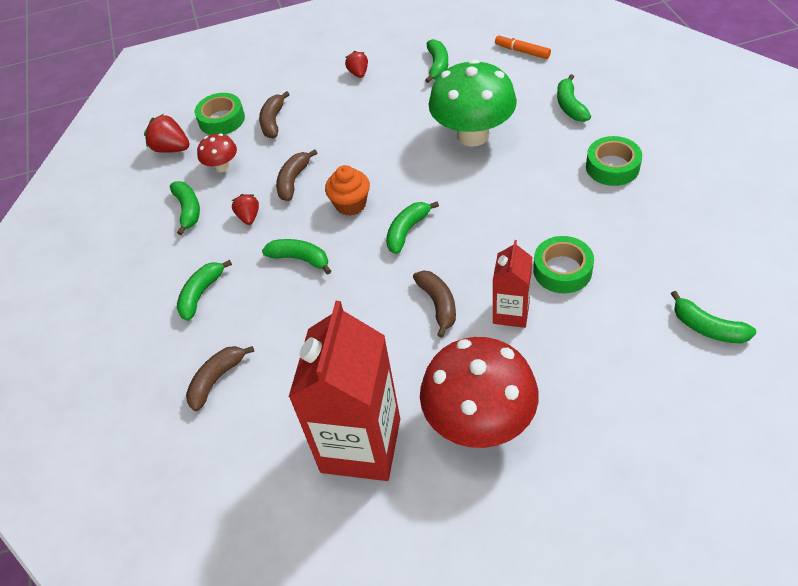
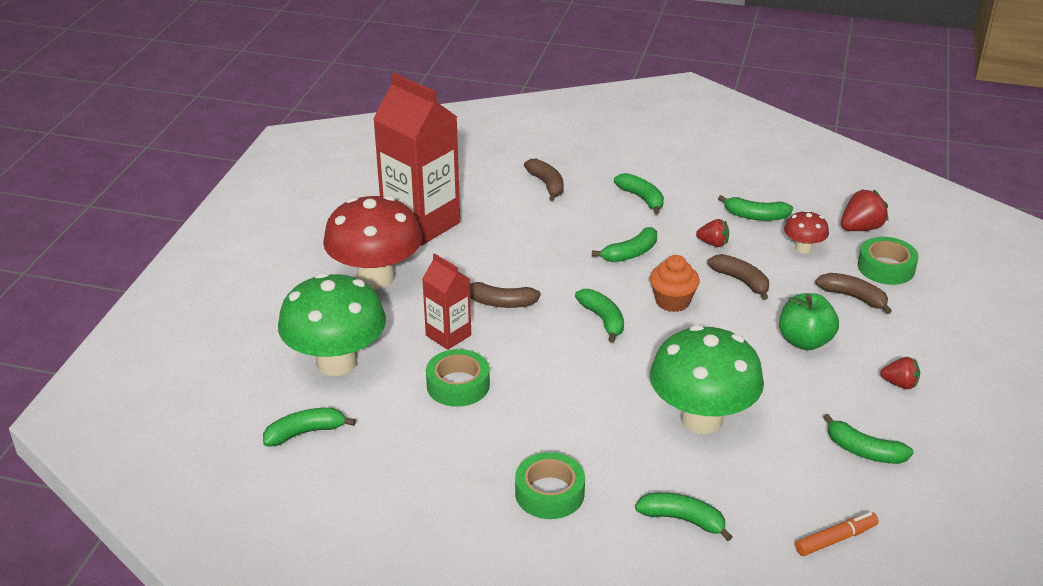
camera: 115 degrees right, 15 degrees down
none -> green mushroom [278,273,386,376]
none -> green apple [779,293,839,350]

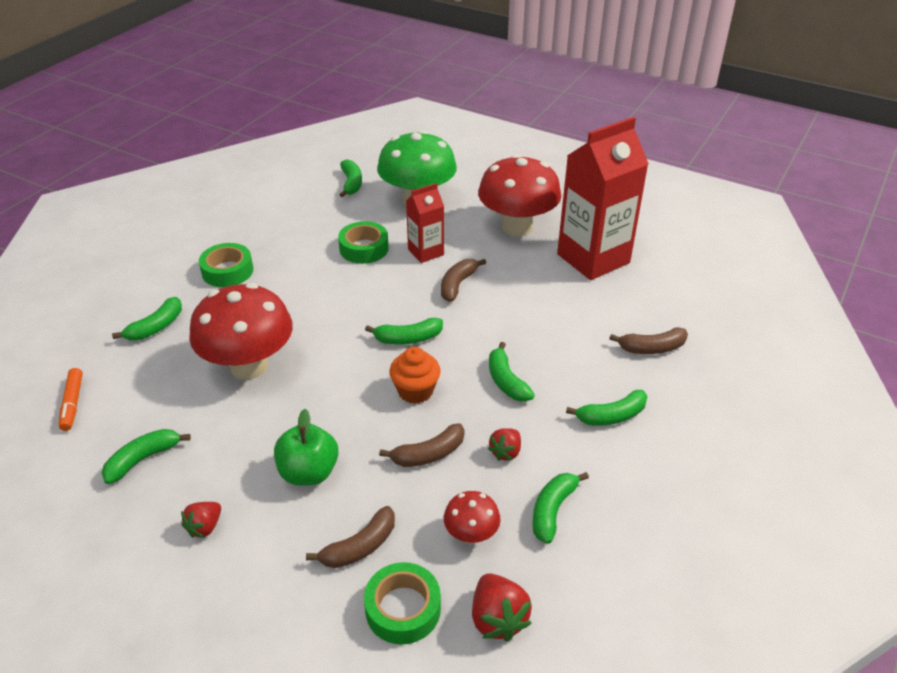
camera: 105 degrees right, 5 degrees up
green mushroom [650,325,764,434] -> red mushroom [189,283,293,380]

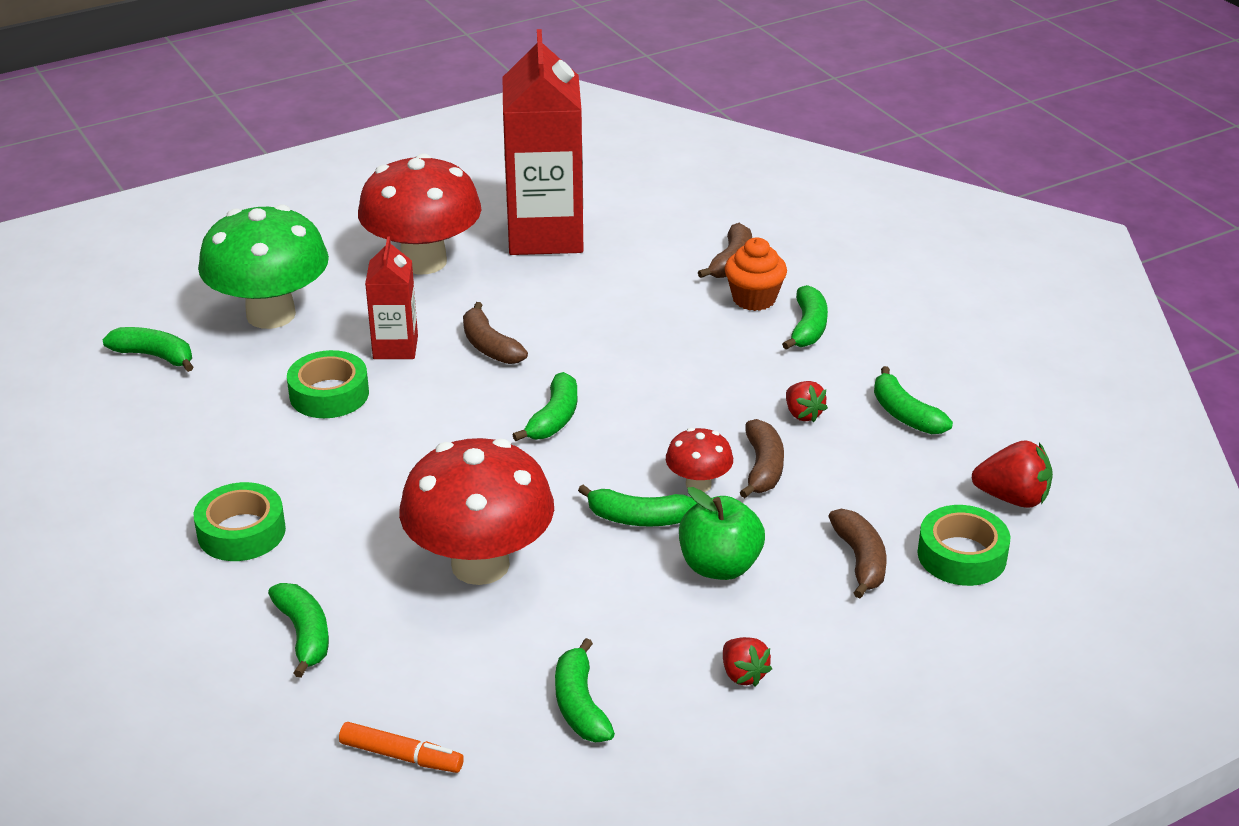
camera: 60 degrees left, 5 degrees down
orange cupcake [389,347,441,404] -> orange cupcake moved to [725,238,787,311]
red mushroom [444,491,501,544] -> red mushroom moved to [666,428,733,492]
green banana [489,342,535,402] -> green banana moved to [578,485,697,526]

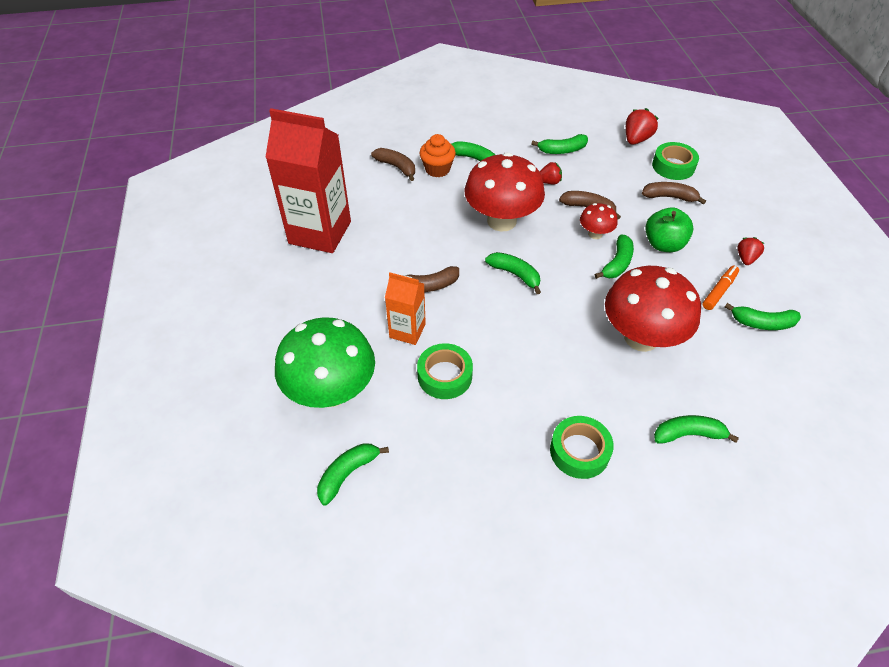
camera: 70 degrees left, 15 degrees up
orange marker [339,722,464,773] -> orange marker moved to [702,266,739,310]
red mushroom [358,153,481,274] -> red mushroom moved to [465,152,545,231]
red carton [365,237,418,359] -> orange carton [385,272,426,345]
red strawberry [723,637,772,687] -> red strawberry turned 60 degrees counterclockwise [737,237,764,265]

